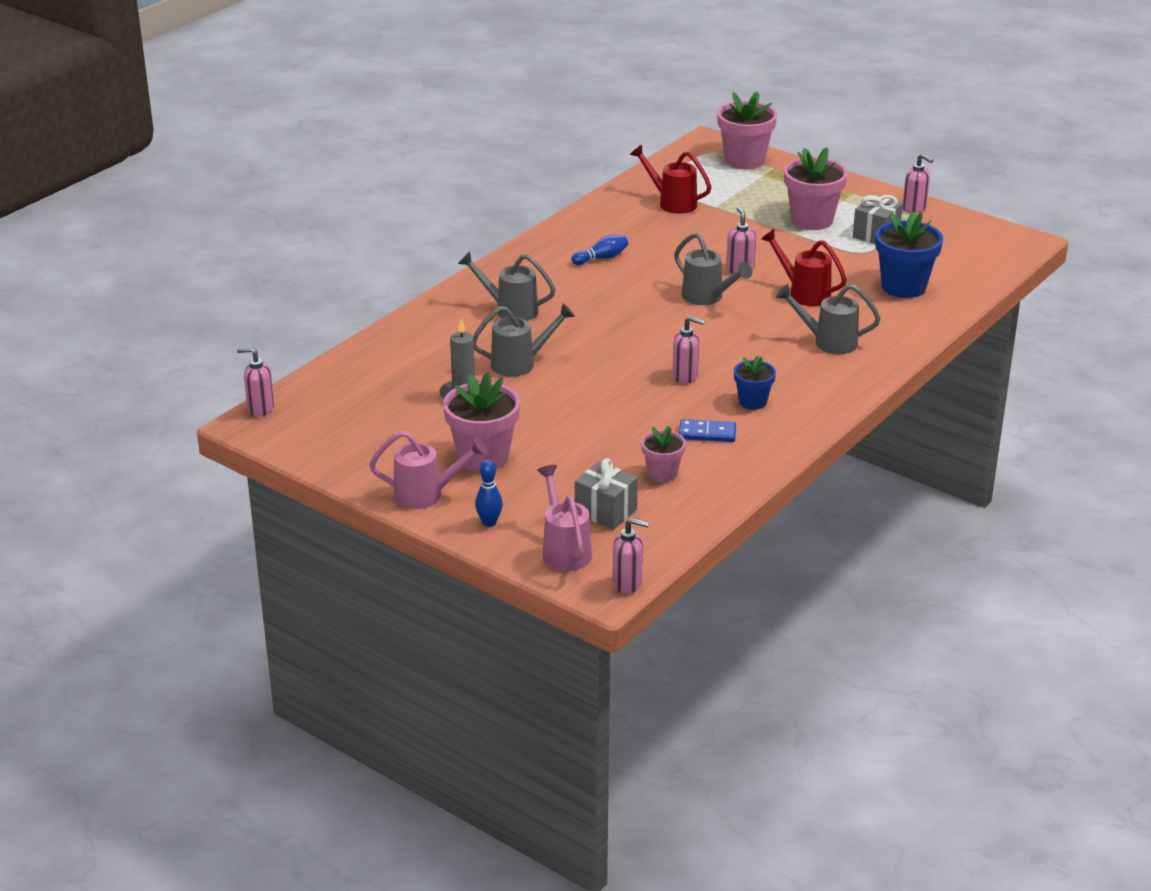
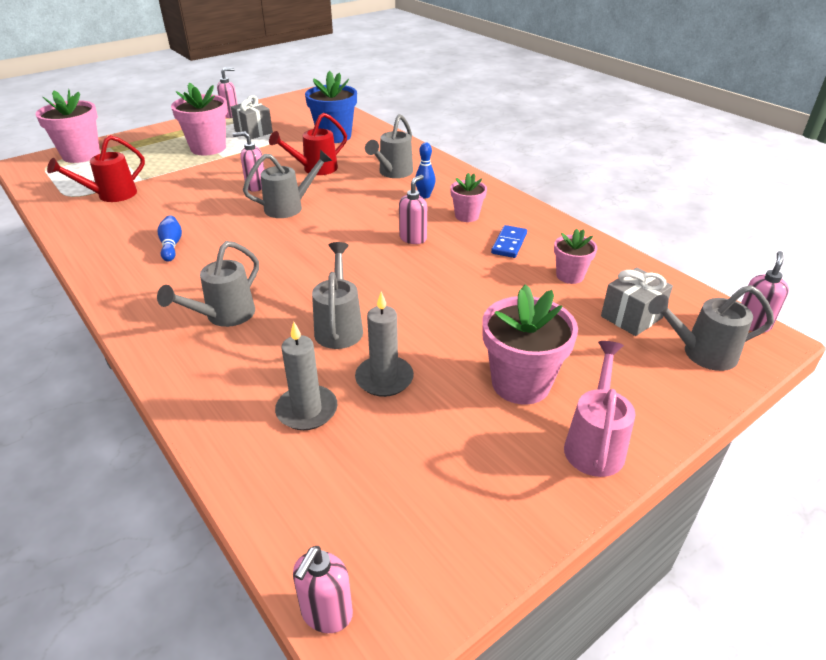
camera: 75 degrees left, 5 degrees up
blue bowling pin [475,460,503,527] -> blue bowling pin moved to [415,142,436,198]
pink watering can [537,465,592,571] -> grey watering can [648,285,774,371]
blue flower pot [734,356,776,410] -> pink flower pot [450,173,487,222]
none -> grey candle [275,322,337,430]

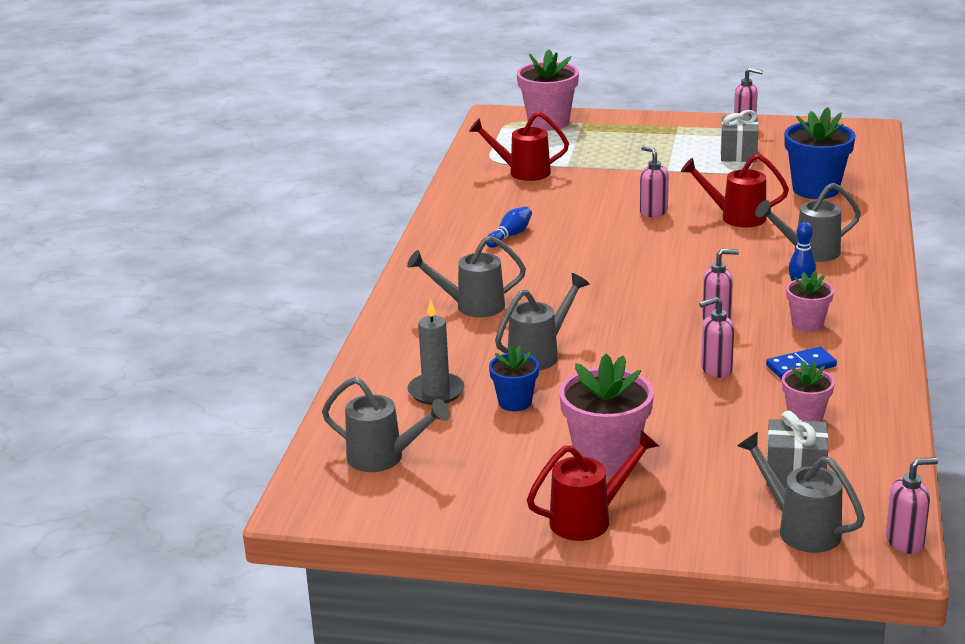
camera: 50 degrees right, 10 degrees down
pink flower pot [171,83,228,155] -> none
grey watering can [243,149,332,218] -> grey watering can moved to [322,377,450,472]
pink soap dispenser [293,546,353,633] -> pink soap dispenser moved to [699,297,734,378]
grey candle [355,292,414,397] -> blue flower pot [489,345,539,411]
pink watering can [564,341,636,477] -> red watering can [527,430,659,541]

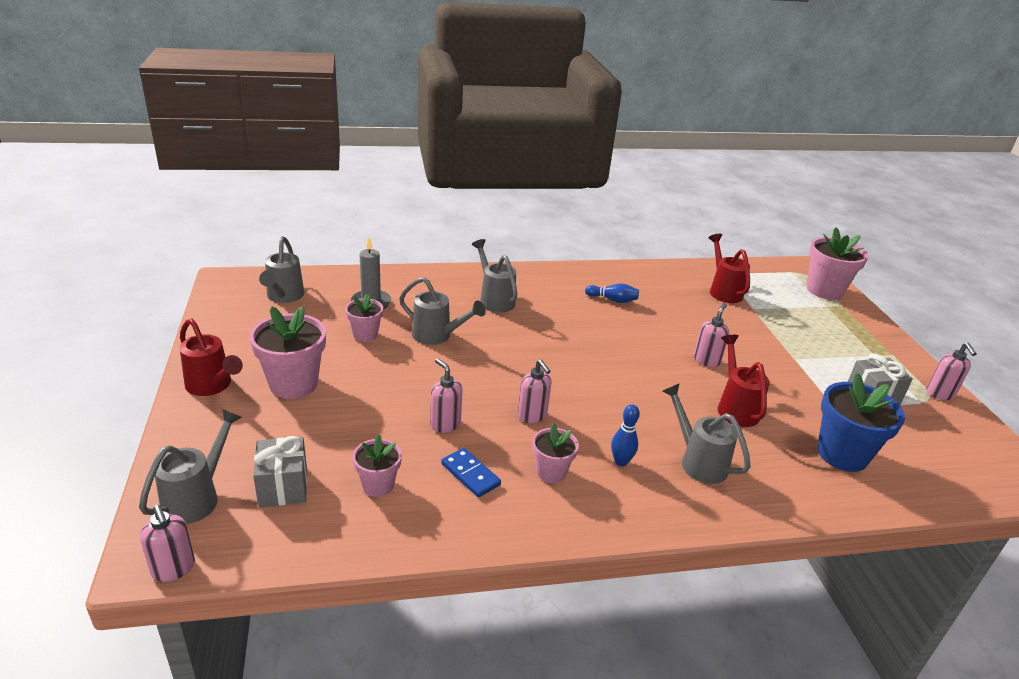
camera: 65 degrees right, 5 degrees up
blue flower pot [489,345,539,411] -> pink flower pot [345,294,383,342]

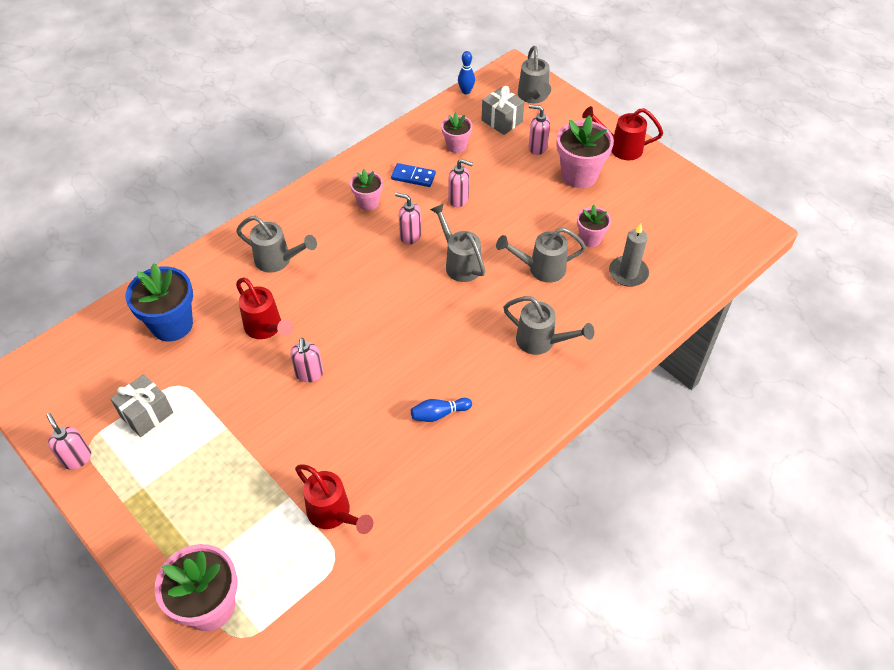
camera: 150 degrees right, 20 degrees up
pink soap dispenser [140,505,195,582] -> pink soap dispenser moved to [529,105,550,155]
grey watering can [259,236,305,303] -> grey watering can moved to [430,203,485,282]
blue bowling pin [611,404,640,466] -> blue bowling pin moved to [458,51,475,94]

